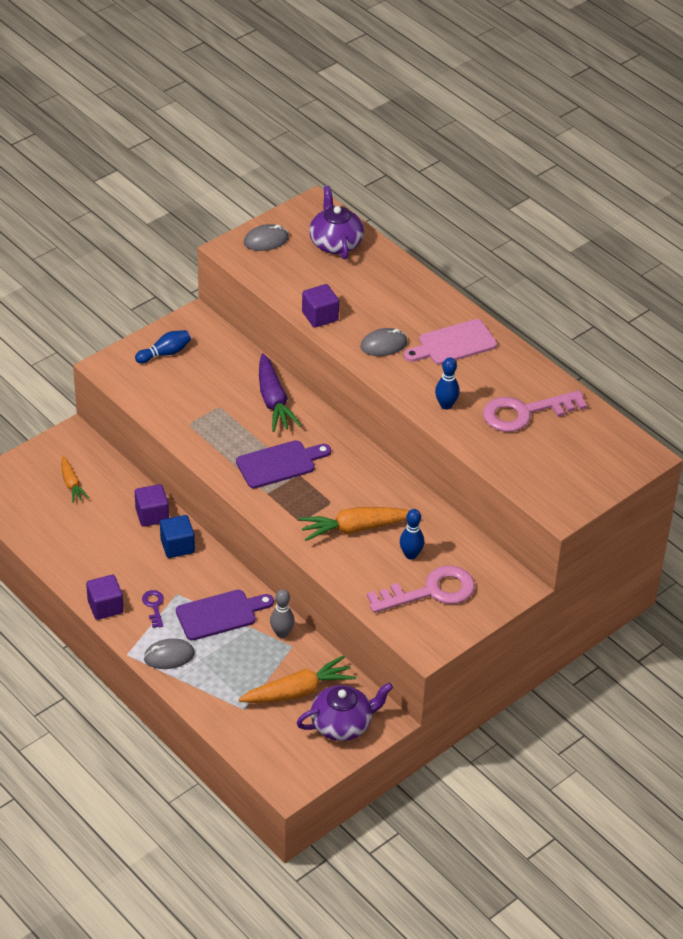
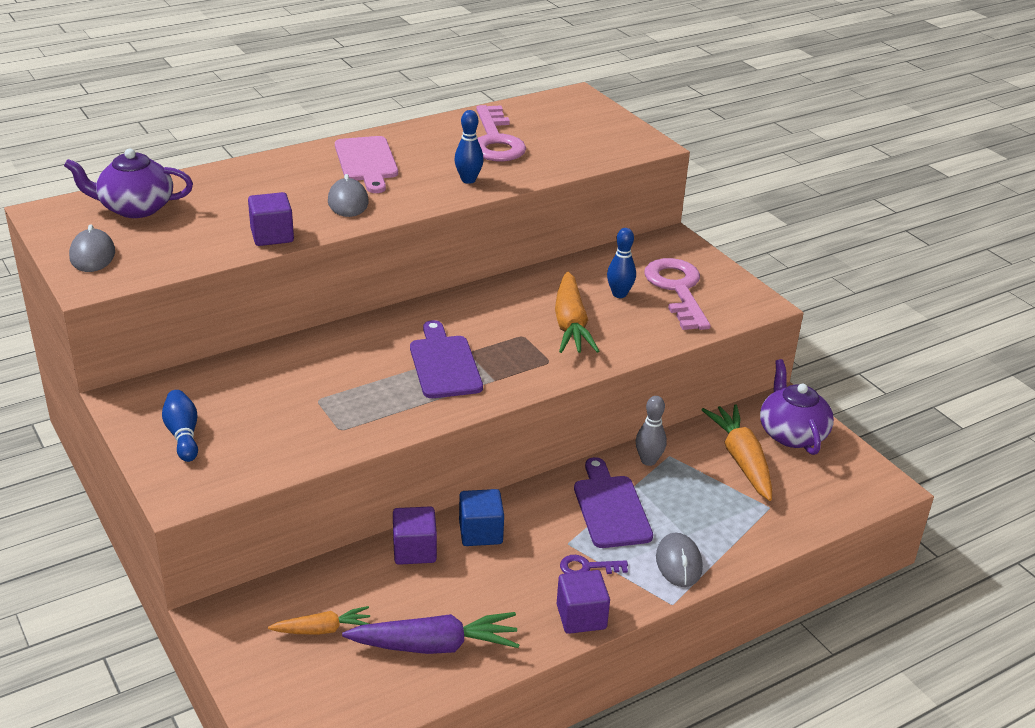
camera: 80 degrees left, 10 degrees down
purple carrot [259,353,302,432] -> purple carrot moved to [342,612,519,654]

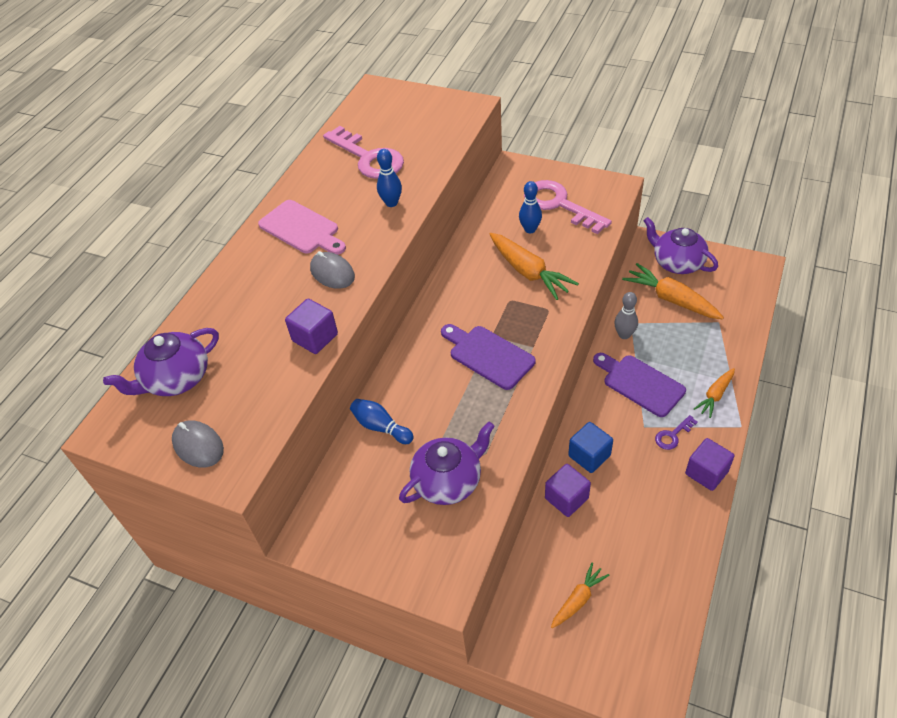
camera: 30 degrees left, 15 degrees up
blue bowling pin [162,390,198,462] -> blue bowling pin moved to [350,399,414,444]
purple carrot [342,612,519,654] -> none
grey mouse [656,533,703,587] -> orange carrot [694,368,735,418]
none -> purple teapot [399,422,495,505]

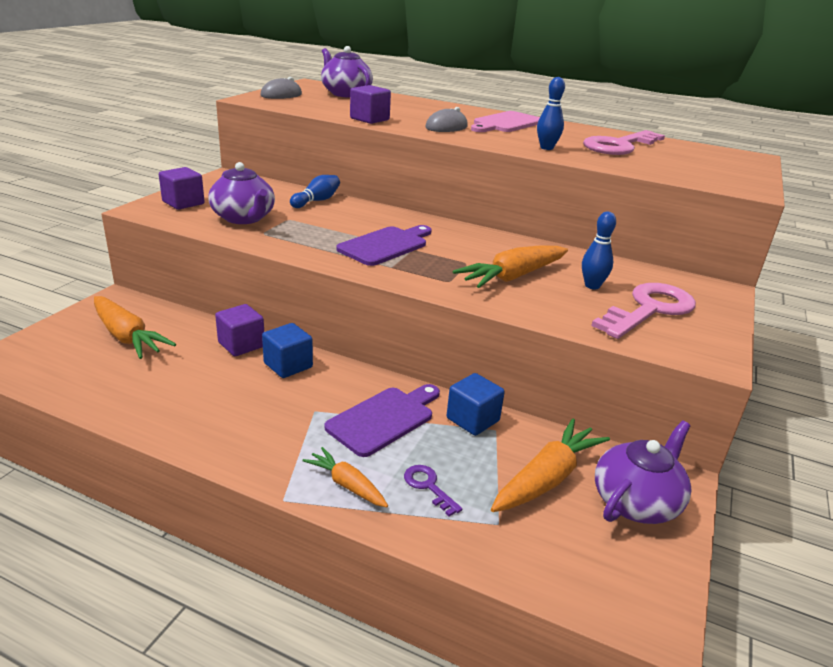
camera: 85 degrees right, 20 degrees down
orange carrot [551,562,610,628] -> orange carrot [94,296,176,359], size x1.70
grey bowling pin [614,292,638,339] -> blue cube [447,373,505,436]
purple key [655,415,698,450] -> purple key moved to [404,465,462,516]
purple cube [685,438,734,491] -> purple cube moved to [159,167,205,210]

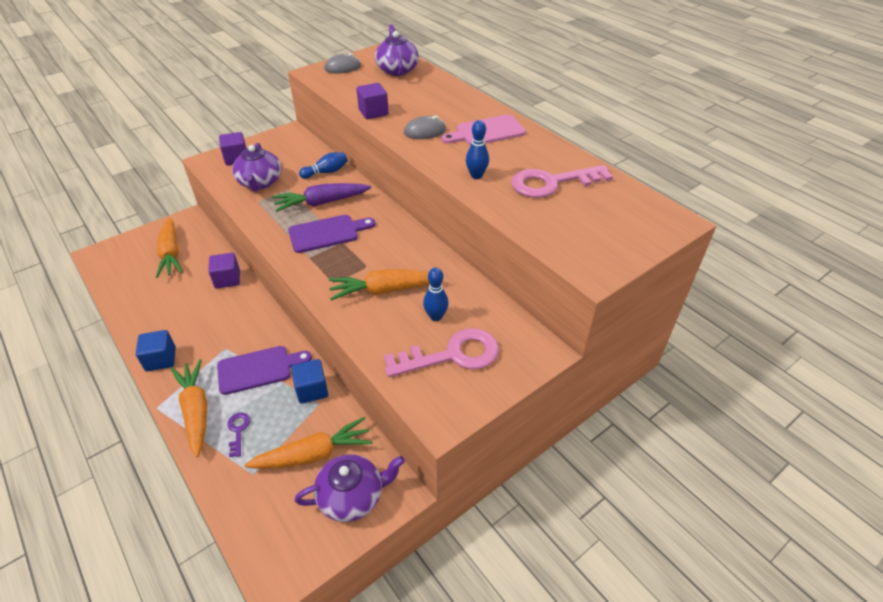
camera: 30 degrees right, 15 degrees up
blue cube [262,323,313,378] -> blue cube moved to [136,330,176,371]
orange carrot [303,447,388,507] -> orange carrot [171,359,207,457], size x1.70
none -> purple carrot [273,183,371,212]

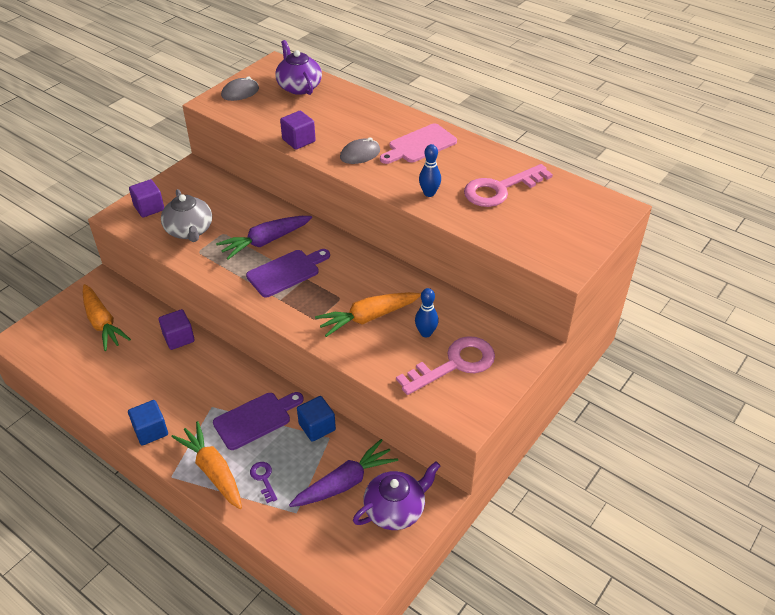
camera: 15 degrees left, 0 degrees up
purple teapot [232,143,282,191] -> grey teapot [161,189,212,242]
orange carrot [244,417,373,469] -> purple carrot [289,439,398,507]
blue bowling pin [299,152,348,179] -> none

